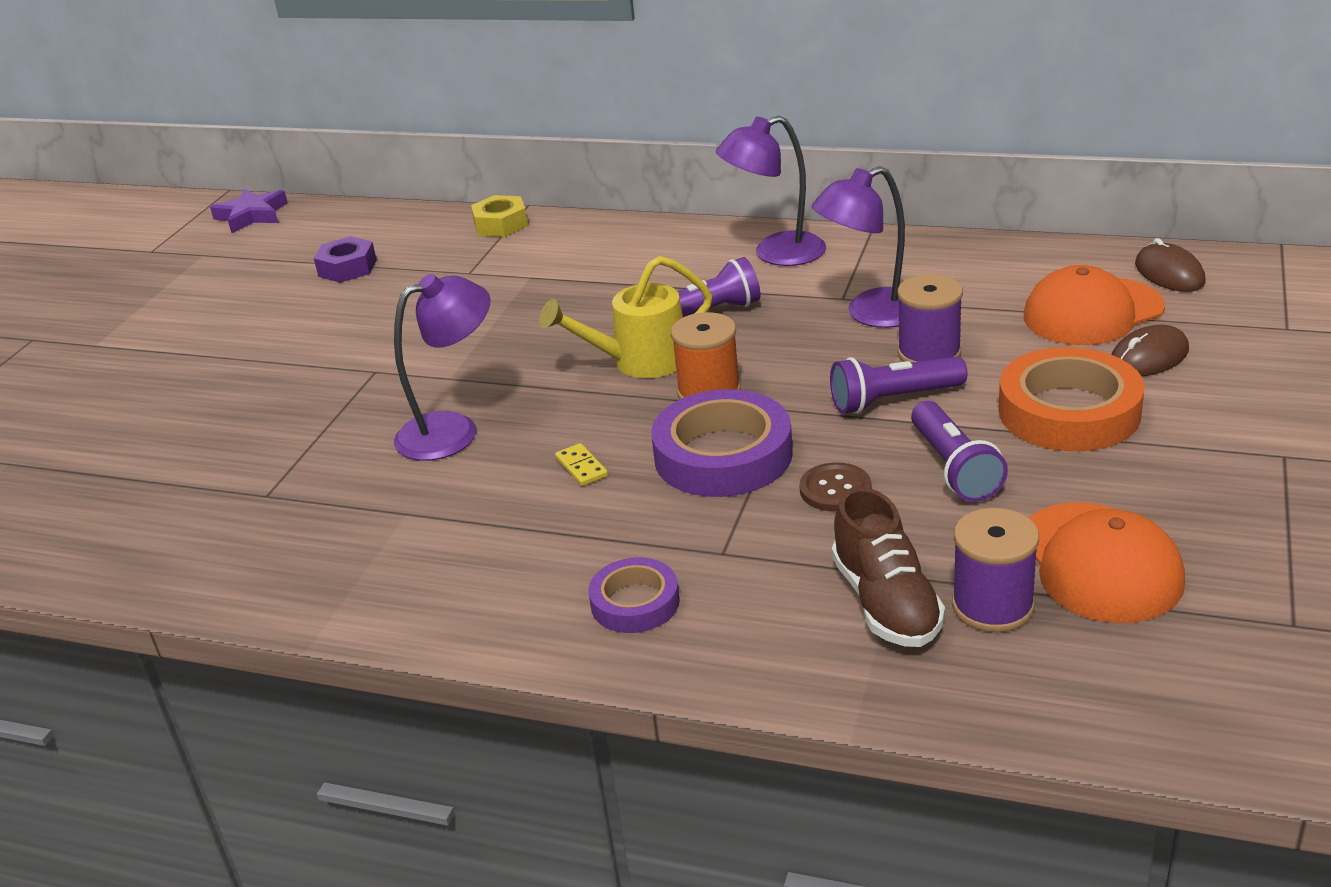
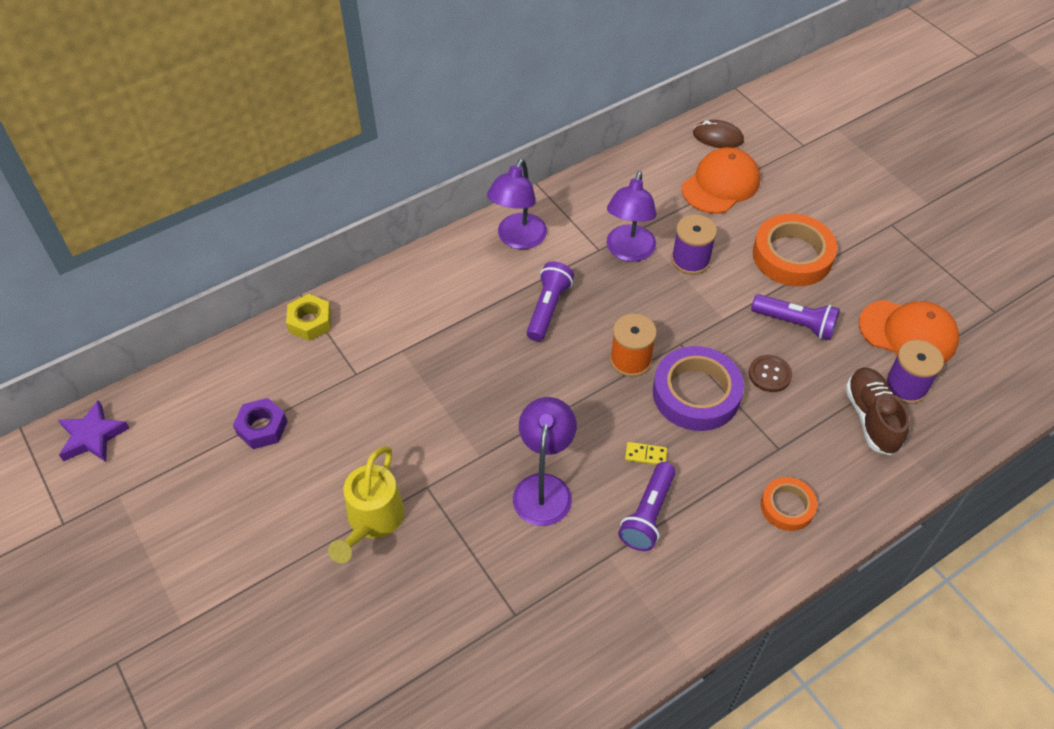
camera: 55 degrees left, 20 degrees up
yellow watering can [539,256,712,378] -> yellow watering can moved to [328,446,405,563]
purple tape [588,558,680,633] -> orange tape [761,477,817,531]
purple flashlight [830,356,967,414] -> purple flashlight moved to [618,462,676,551]
brown shoe [832,487,945,647] -> brown shoe turned 120 degrees counterclockwise [845,367,910,456]
orange cap [1024,265,1165,345] -> orange cap turned 150 degrees counterclockwise [682,147,760,214]
brown mouse [1111,325,1189,377] -> none

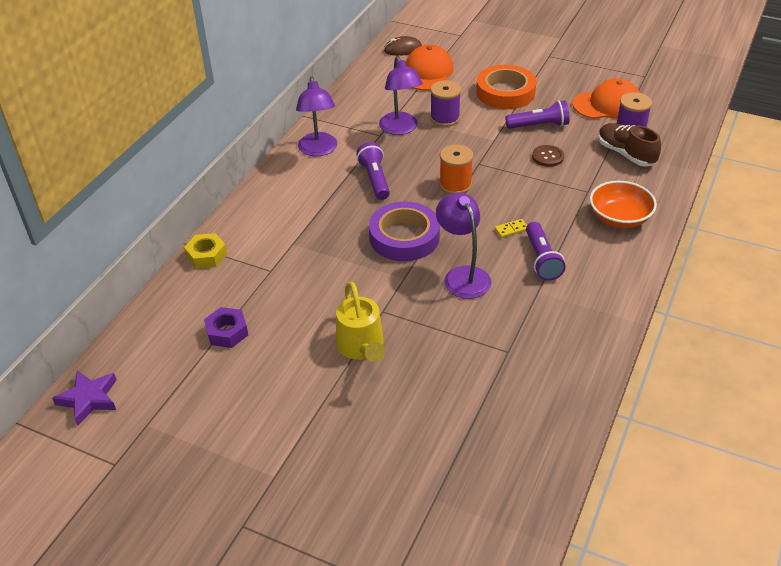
camera: 30 degrees left, 10 degrees down
purple tape [653,346,744,431] -> purple tape moved to [369,202,440,261]
orange tape [761,477,817,531] -> orange bowl [590,181,657,228]

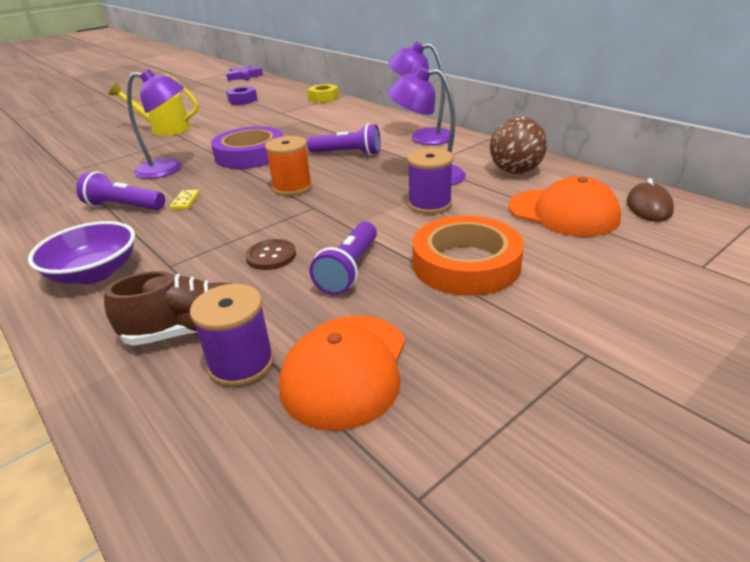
camera: 115 degrees right, 10 degrees down
orange bowl [590,181,657,228] -> purple bowl [28,221,135,284]
none -> brown ball [490,117,547,174]

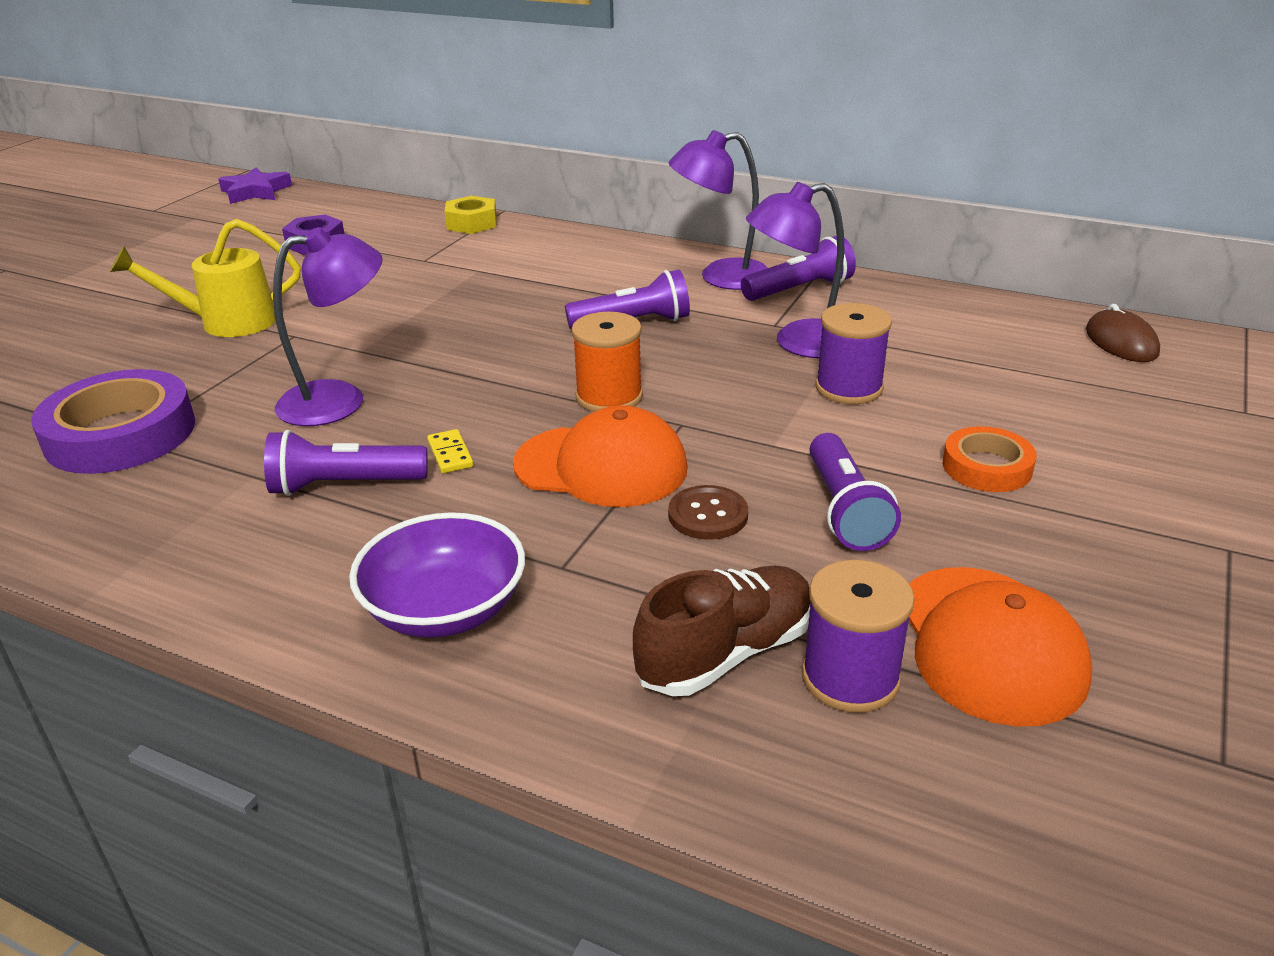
camera: 25 degrees left, 0 degrees up
purple tape [211,126,283,169] -> purple tape moved to [31,369,195,474]
orange tape [412,216,524,296] -> orange tape [943,426,1037,492], size x0.57
brown ball [490,117,547,174] -> none
orange cap [508,176,621,237] -> orange cap moved to [513,405,688,507]
none -> purple flashlight [741,236,856,301]

